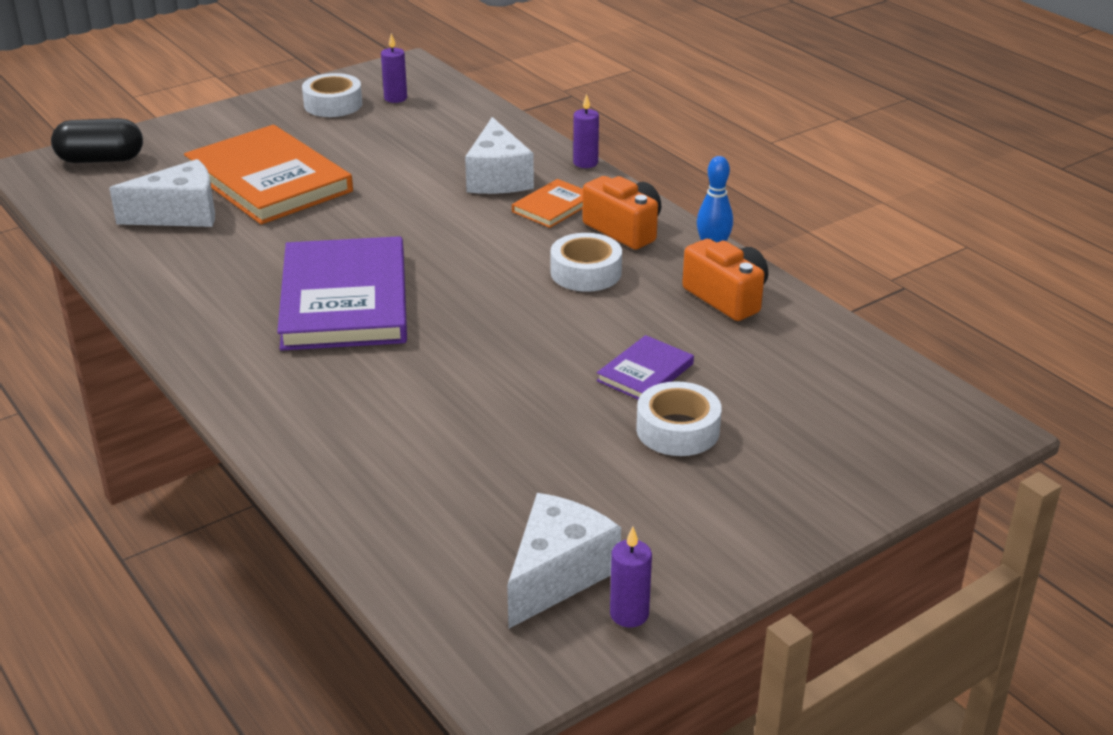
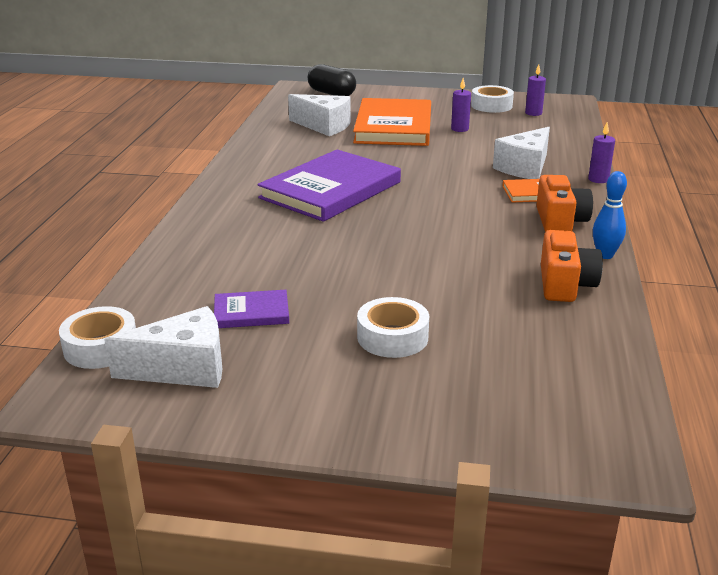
camera: 45 degrees right, 5 degrees down
white tape [551,233,622,292] -> white tape moved to [59,306,136,369]
purple book [596,335,694,399] -> purple book moved to [214,290,289,328]
purple candle [610,527,652,627] -> purple candle moved to [451,78,471,132]

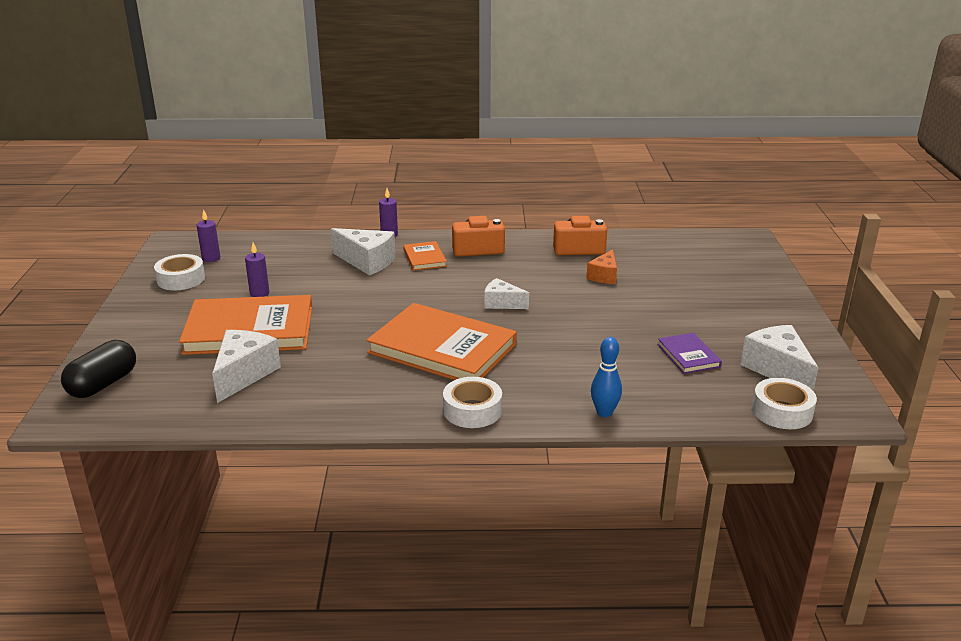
camera: 100 degrees left, 0 degrees up
purple book [257,149,401,222] -> orange book [366,303,517,380]
white tape [357,297,429,358] -> white tape moved to [443,377,502,428]
blue bowling pin [593,171,627,259] -> blue bowling pin moved to [591,337,622,417]
none -> white cheese [484,278,529,309]
none -> orange cheese [586,249,617,284]

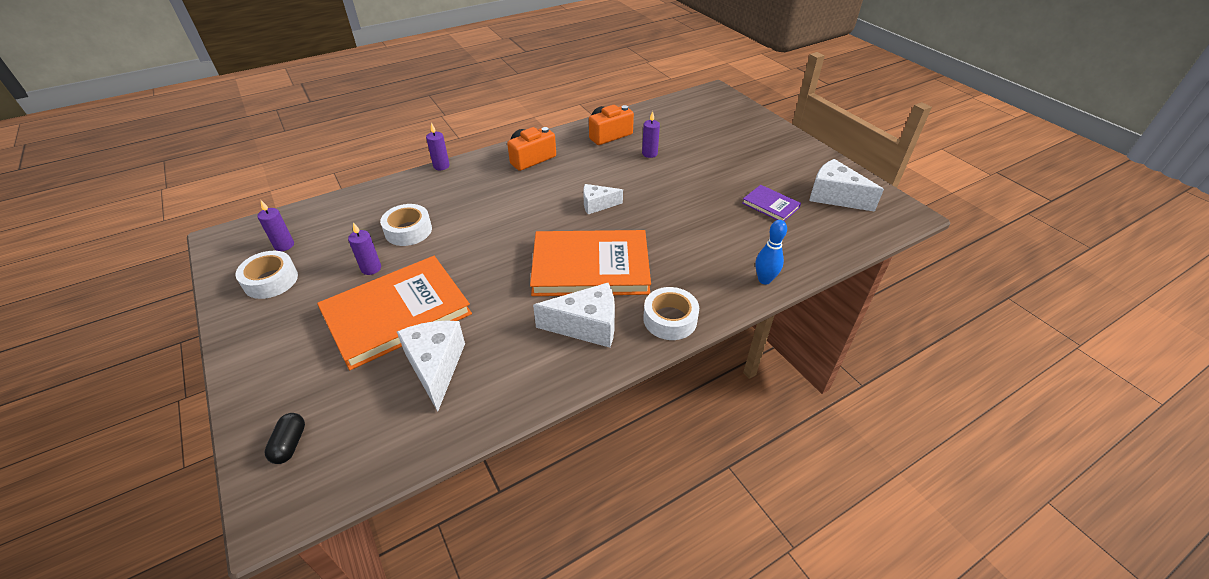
camera: 30 degrees left, 15 degrees up
black capsule [61,340,136,398] -> black capsule [265,413,305,464], size x0.58
white cheese [331,228,396,275] -> white cheese moved to [533,283,615,348]
orange book [403,241,447,271] -> none
orange cheese [586,249,617,284] -> purple candle [642,111,660,158]
white tape [752,378,817,429] -> white tape moved to [380,204,432,246]

